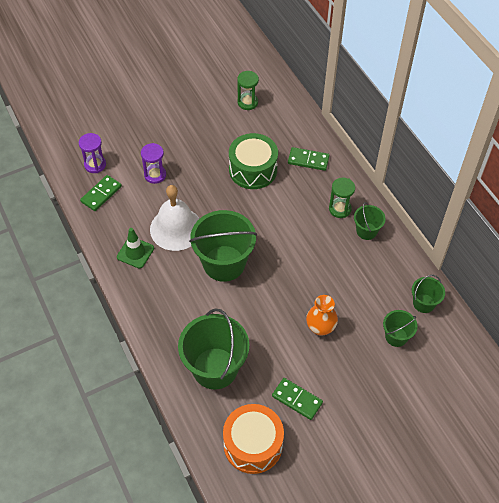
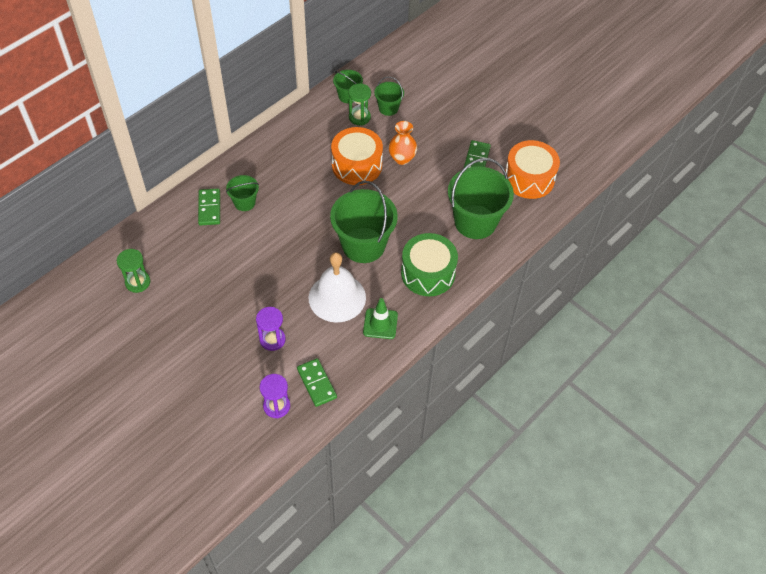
camera: 110 degrees left, 0 degrees up
green domino [80,175,122,211] -> green domino turned 45 degrees clockwise [297,358,337,407]
green drum [229,133,278,189] -> green drum moved to [401,233,458,296]
green hourglass [329,177,355,218] -> green hourglass moved to [348,83,371,125]
green bucket [354,202,386,240] -> green bucket moved to [226,175,259,211]
none -> orange drum [331,127,383,185]

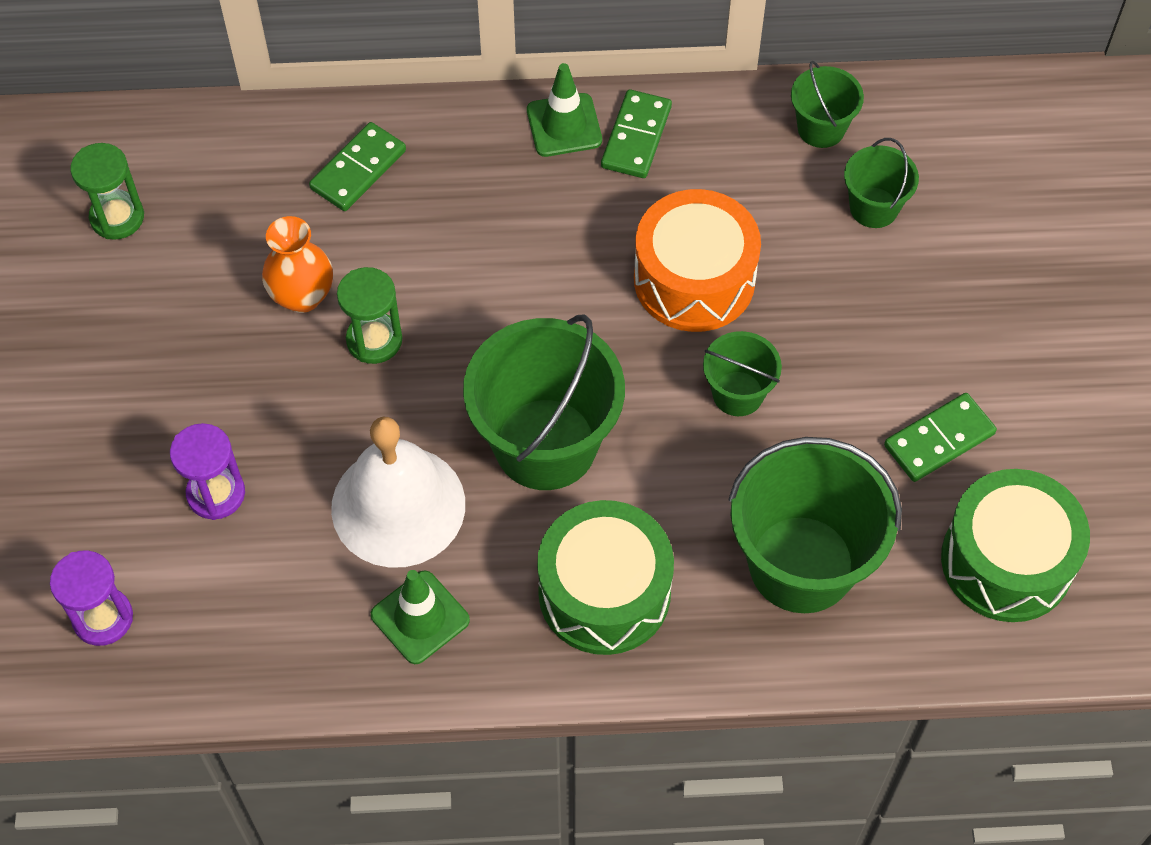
camera: 45 degrees right, 5 degrees up
green bucket [226,175,259,211] -> green bucket moved to [703,331,782,416]
green domino [297,358,337,407] -> green domino moved to [601,89,672,178]
green hourglass [348,83,371,125] -> green hourglass moved to [337,267,403,364]
orange vase [388,121,417,165] -> orange vase moved to [262,216,333,313]
orange drum [505,140,560,199] -> green drum [941,469,1090,622]
none -> green traffic cone [527,63,602,157]

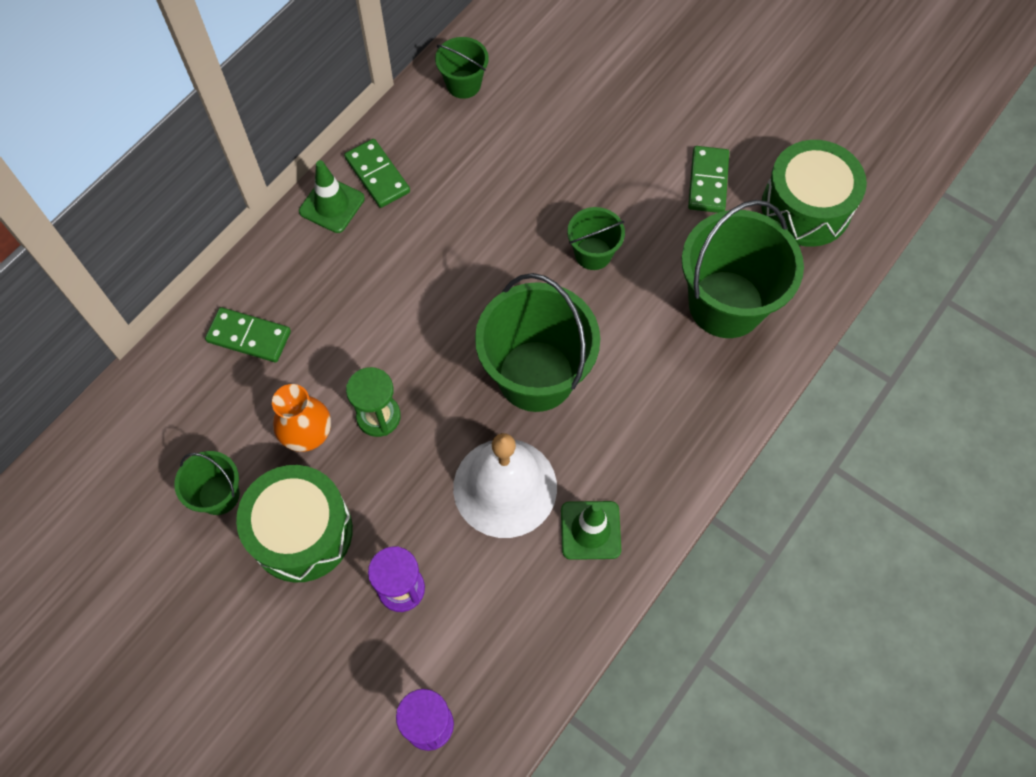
camera: 50 degrees left, 5 degrees up
green hourglass [70,143,144,240] -> none
green domino [309,122,406,211] -> green domino turned 60 degrees counterclockwise [205,307,291,363]
green drum [537,500,674,655] -> green drum moved to [236,465,353,583]
orange drum [634,189,761,332] -> none
green bucket [844,138,919,228] -> green bucket moved to [174,451,240,515]

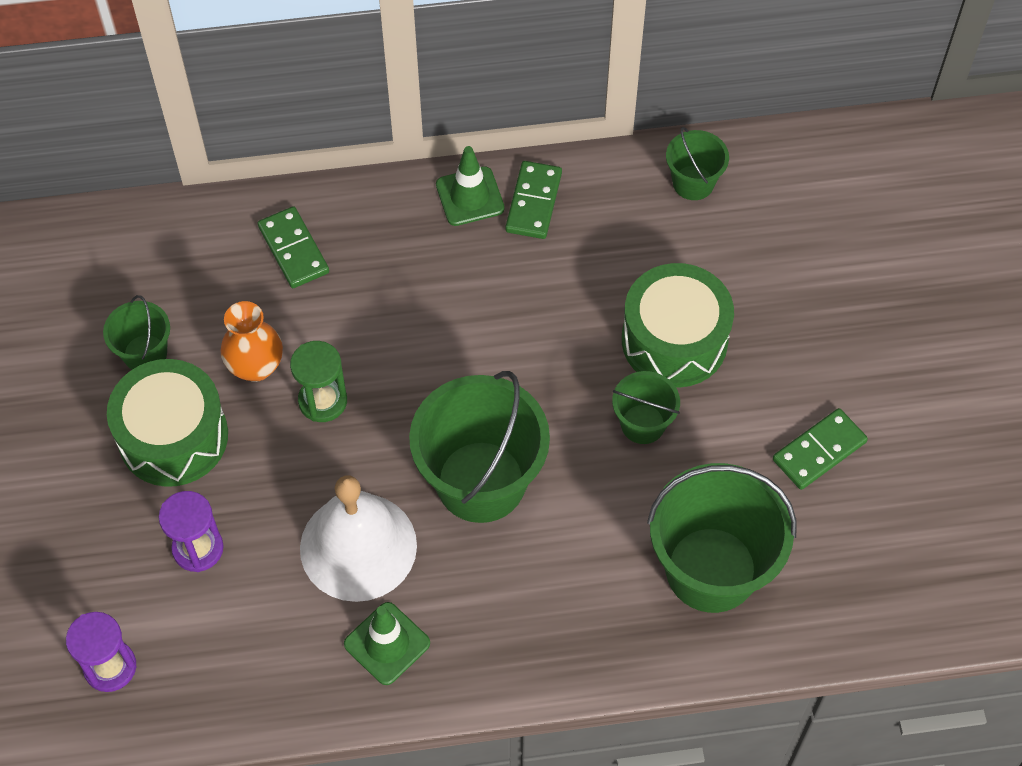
camera: 45 degrees right, 5 degrees down
green drum [761,140,867,247] -> green drum moved to [622,263,734,387]

